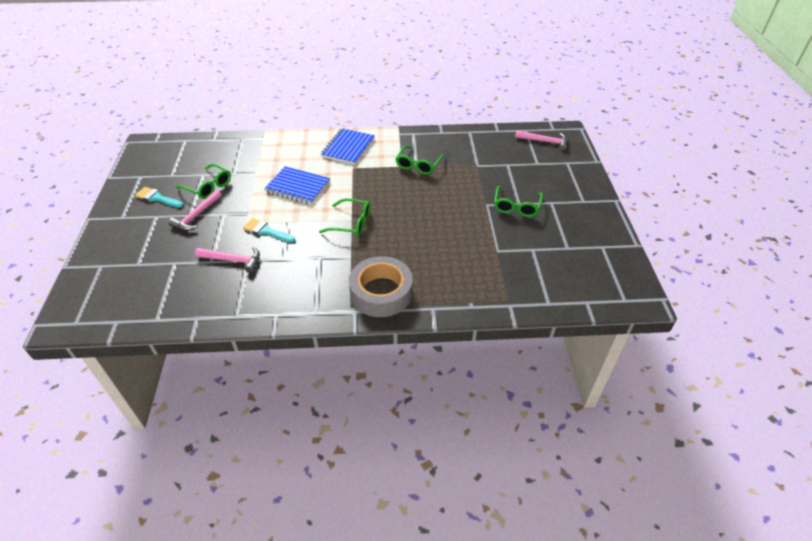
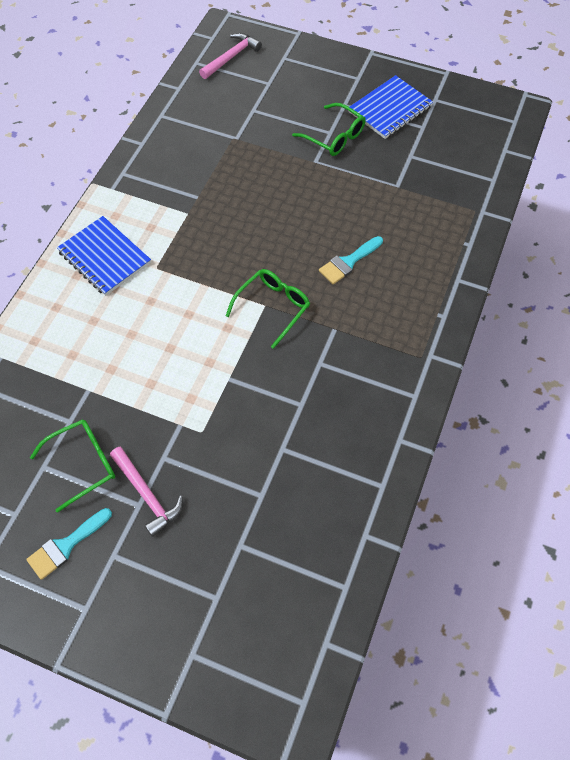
camera: 65 degrees left, 15 degrees up
pink hammer [195,247,260,273] -> none
turquoise brush [243,218,295,243] -> turquoise brush moved to [319,236,383,284]
blue notebook [264,166,330,204] -> blue notebook moved to [348,75,433,139]
grey tape [349,256,413,317] -> none
green glasses [395,146,445,175] -> none

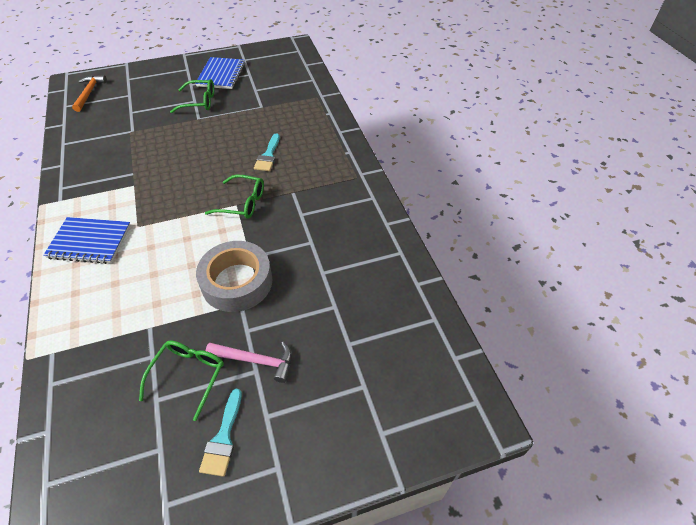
camera: 40 degrees left, 10 degrees down
pink hammer [199,33,262,79] -> orange hammer [72,75,107,112]
green glasses [226,269,310,349] -> green glasses turned 105 degrees clockwise [205,175,264,219]
none -> grey tape [196,241,272,312]

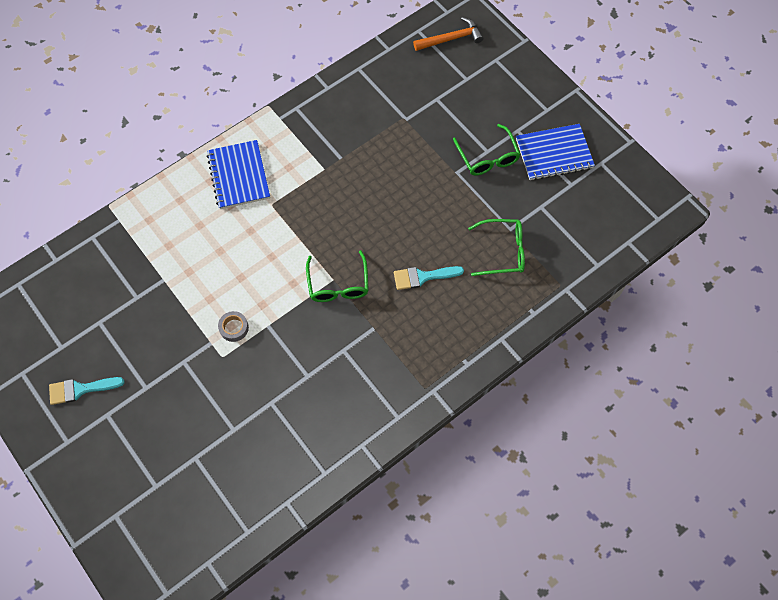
camera: 70 degrees right, 15 degrees up
green glasses [139,340,224,421] -> green glasses moved to [468,219,525,276]
grey tape [196,241,272,312] -> grey tape [218,311,249,342], size x0.40
pink hammer [206,342,292,383] -> none

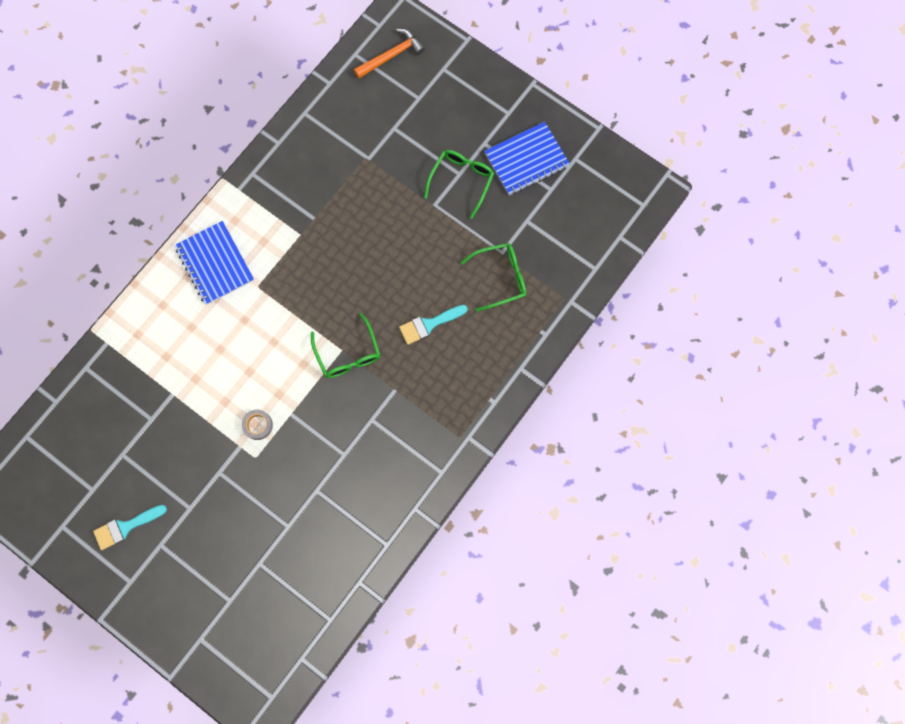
camera: 15 degrees left, 10 degrees up
green glasses [453,124,521,176] -> green glasses turned 120 degrees counterclockwise [424,150,494,219]

